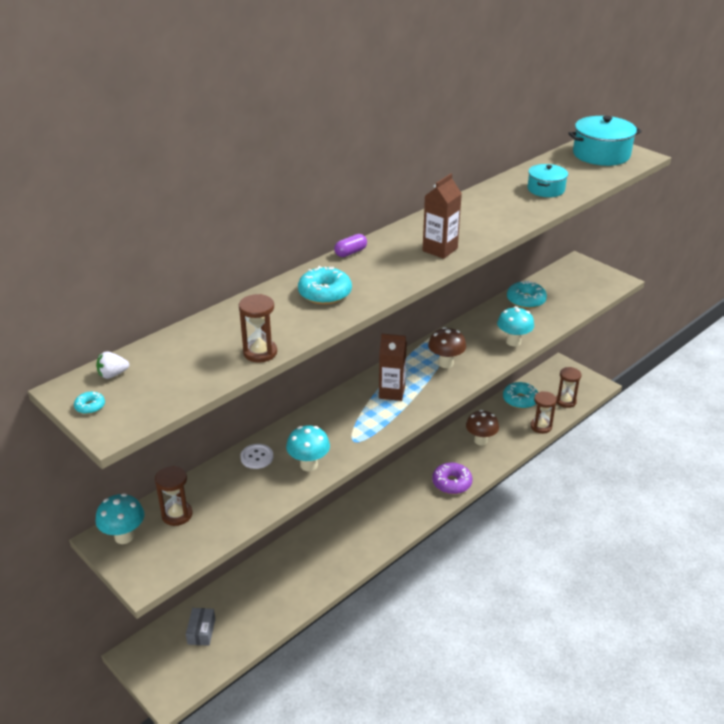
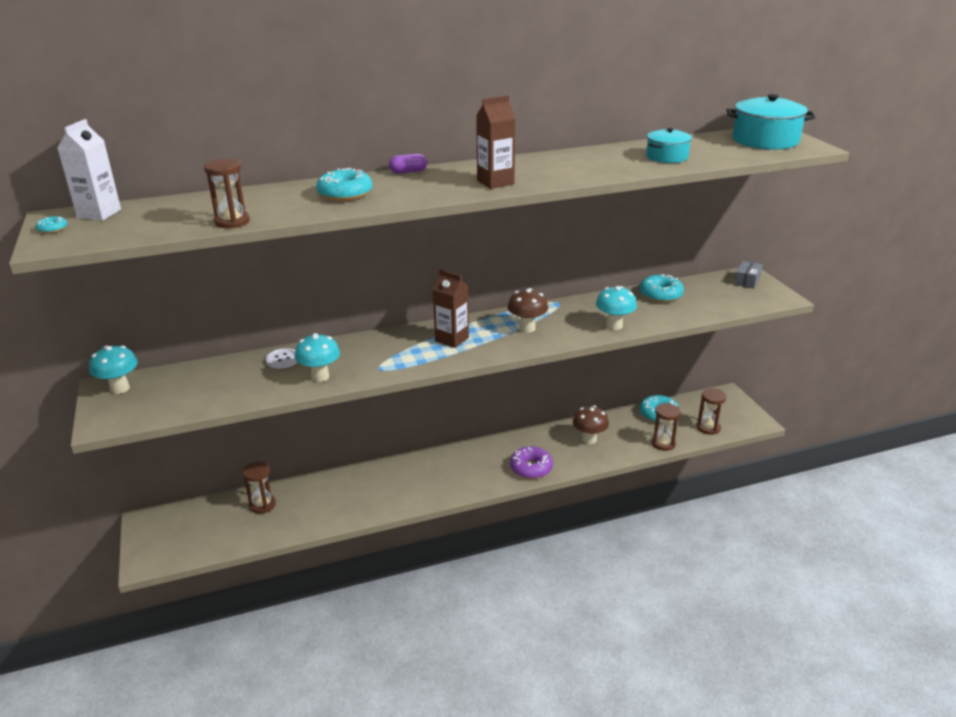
camera: 25 degrees right, 5 degrees down
white strawberry [96,351,129,379] -> white carton [57,119,121,220]
brown hourglass [155,466,193,526] -> brown hourglass moved to [242,462,276,514]
grey box [186,608,215,646] -> grey box moved to [734,261,763,289]

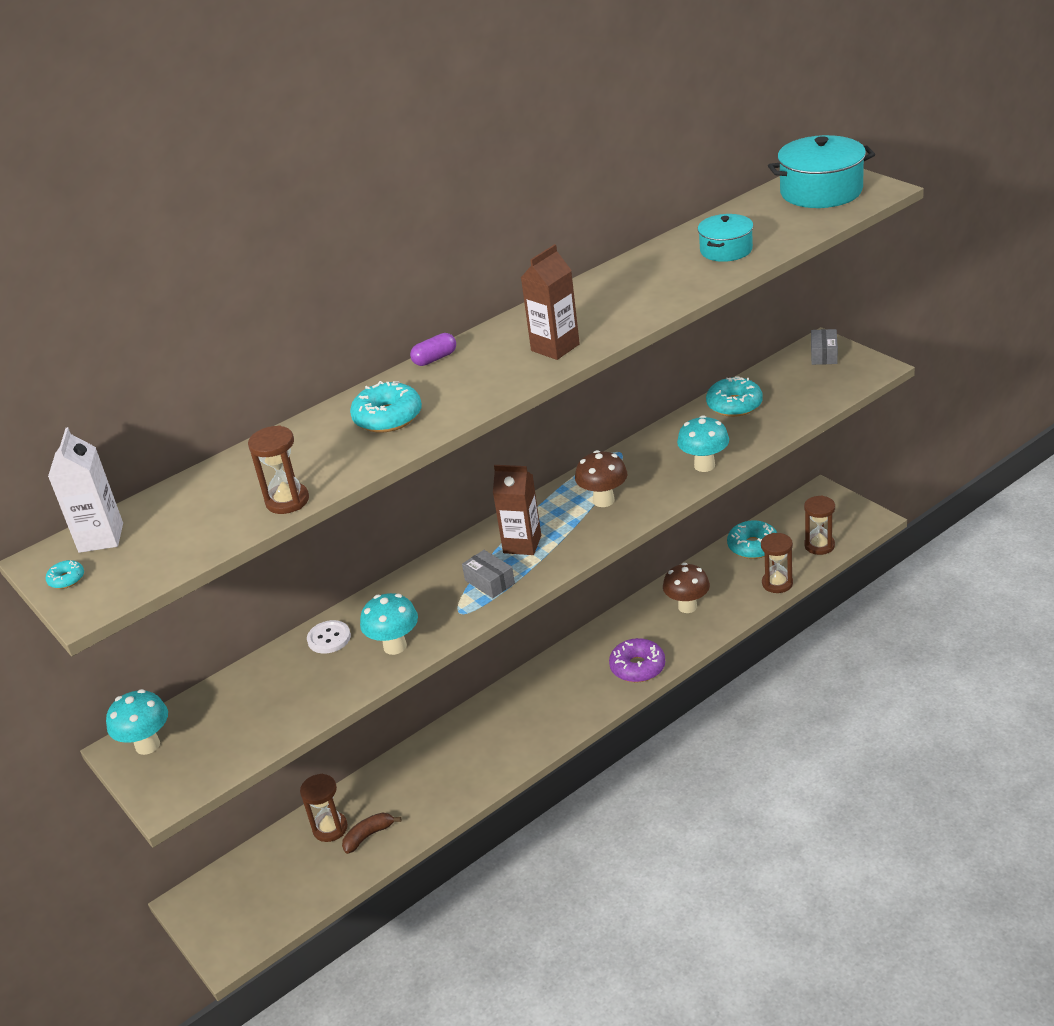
camera: 15 degrees left, 5 degrees up
none -> brown banana [342,813,401,854]
none -> grey box [462,550,515,598]

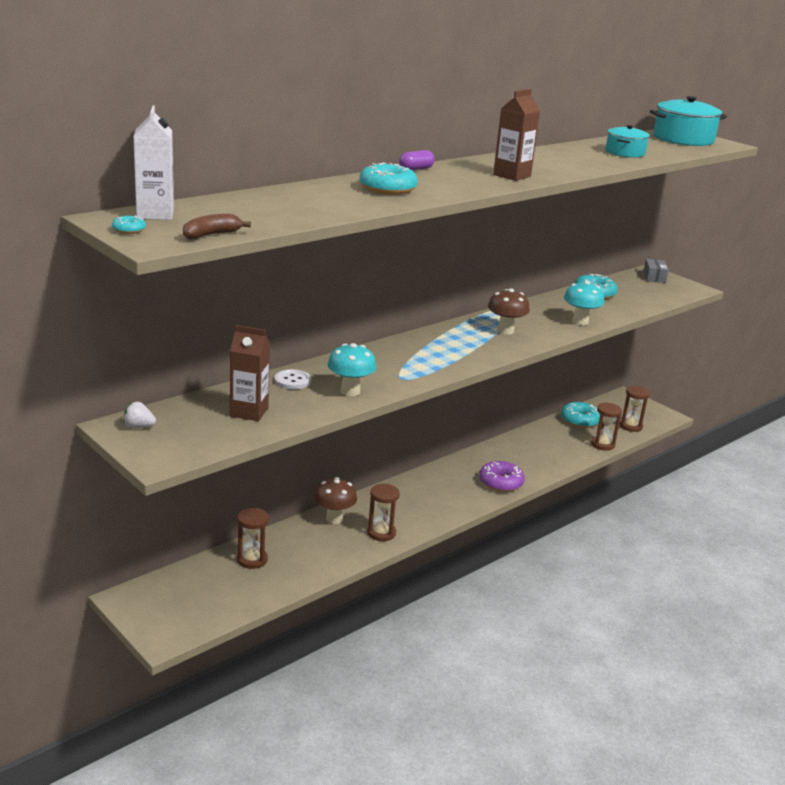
camera: 10 degrees left, 10 degrees down
turquoise mushroom [106,689,168,755] -> white strawberry [123,402,156,428]
brown hourglass [248,425,309,514] -> brown hourglass moved to [367,484,400,541]
brown banana [342,813,401,854] -> brown banana moved to [183,214,251,239]
grey box [462,550,515,598] -> none
brown carton [493,465,541,555] -> brown carton moved to [230,325,270,421]
brown mushroom [663,563,710,613] -> brown mushroom moved to [314,477,357,524]

